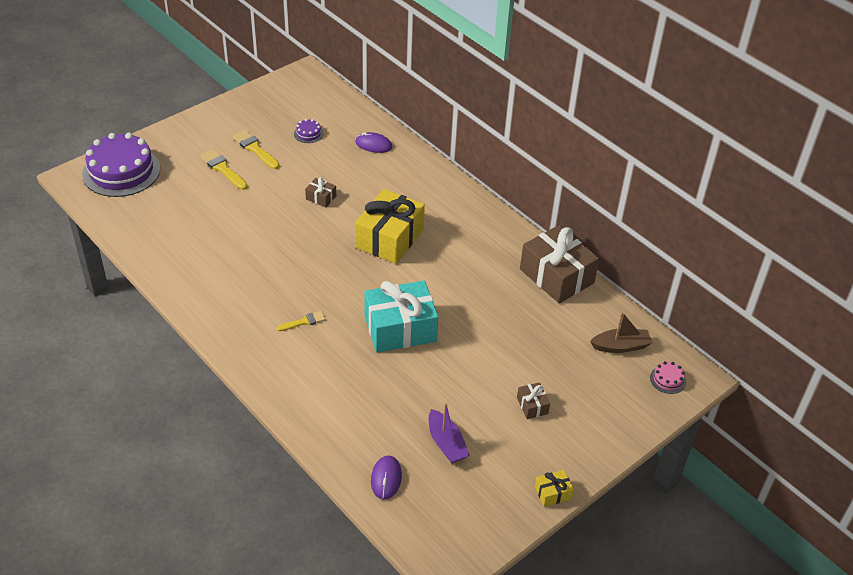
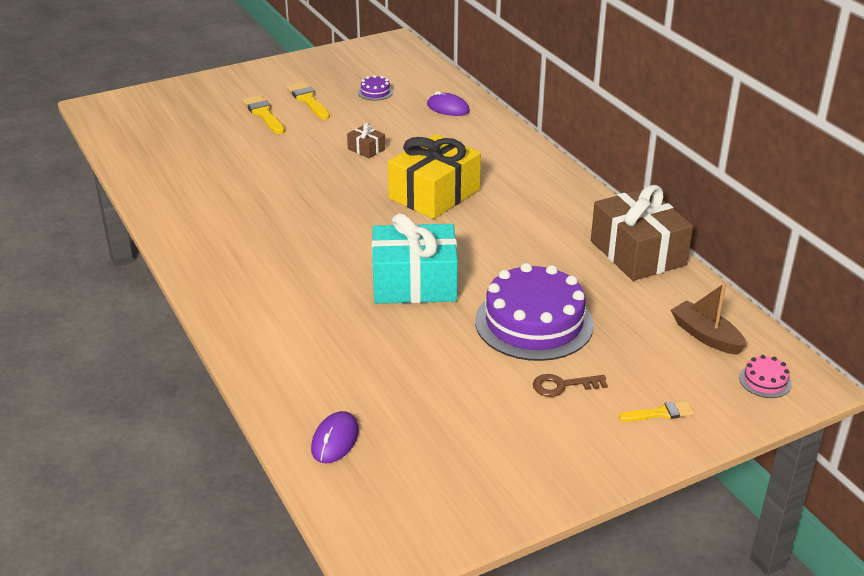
camera: 15 degrees right, 10 degrees down
purple cake [82,133,160,197] -> purple cake moved to [475,263,594,361]
yellow brush [276,311,326,331] -> yellow brush moved to [619,401,694,421]
purple boat [429,403,470,463] -> none
brown gift [517,382,550,419] -> brown key [533,374,608,397]
yellow gift [535,470,574,507] -> none
brown boat [590,312,652,353] -> brown boat turned 135 degrees counterclockwise [671,282,747,355]

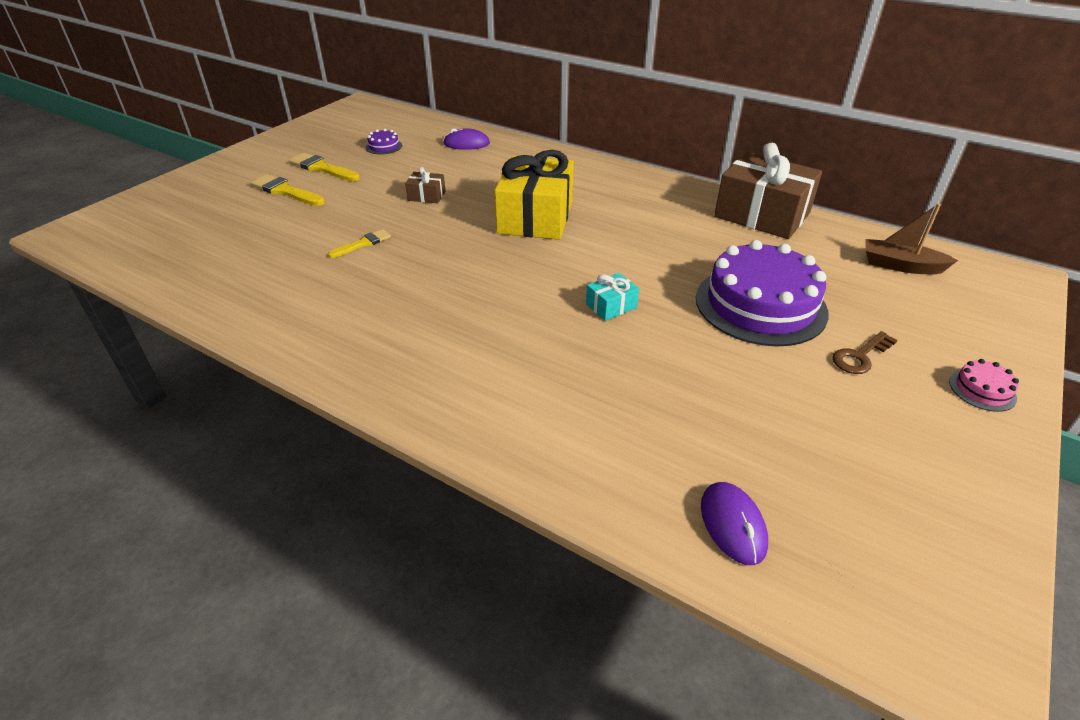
camera: 30 degrees left, 5 degrees up
turquoise gift [372,213,458,304] -> turquoise gift [586,273,639,321], size x0.43
yellow brush [619,401,694,421] -> yellow brush moved to [328,229,391,258]
pink cake [739,355,792,398] -> pink cake moved to [949,359,1019,412]

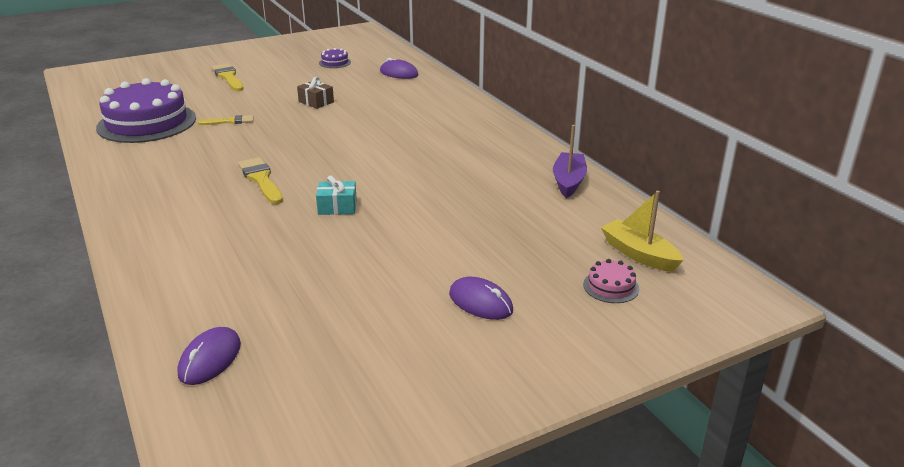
camera: 30 degrees right, 10 degrees down
yellow brush [289,153,360,181] -> yellow brush moved to [238,157,283,204]
yellow gift [494,150,574,240] -> none
purple cake [696,240,829,346] -> purple cake moved to [96,78,196,143]
brown gift [714,143,822,239] -> purple boat [553,125,587,198]
brown key [832,331,897,374] -> purple mouse [449,277,513,320]
brown boat [866,203,958,274] -> yellow boat [601,191,684,272]
pink cake [949,359,1019,412] -> pink cake moved to [583,259,639,303]

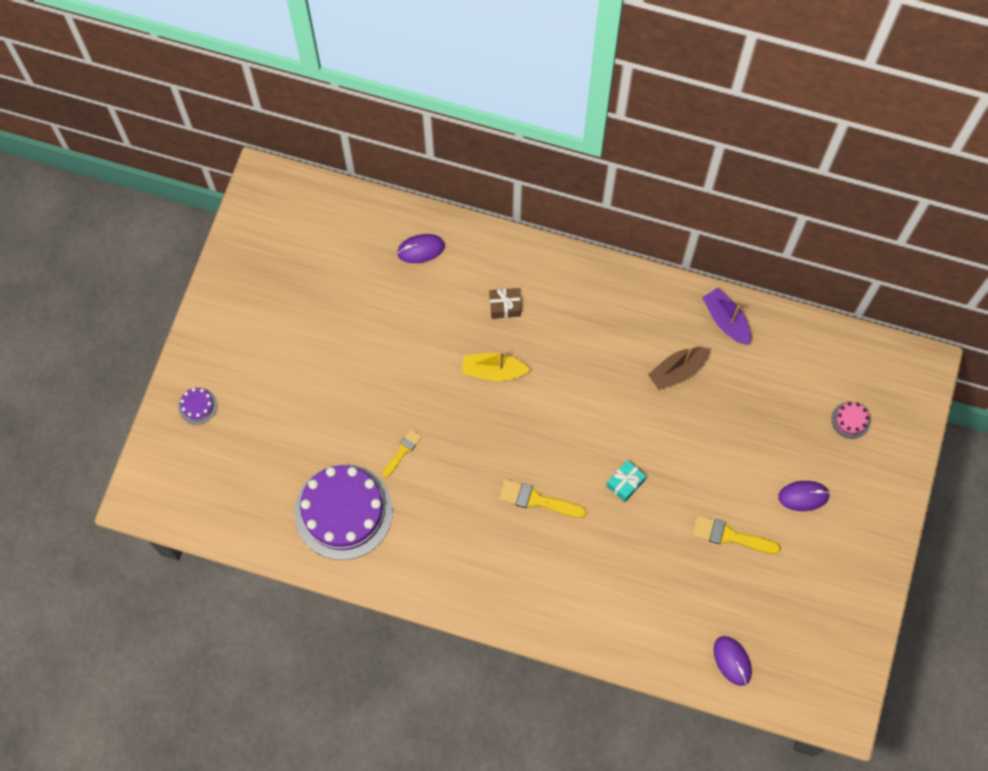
camera: 45 degrees left, 40 degrees up
yellow brush [211,63,244,91] -> yellow brush moved to [692,515,781,554]
brown gift [297,77,334,109] -> brown gift moved to [490,288,521,319]
purple cake [319,48,351,68] -> purple cake moved to [178,388,217,425]
yellow boat [601,191,684,272] -> yellow boat moved to [462,351,530,381]
none -> brown boat [648,347,709,390]

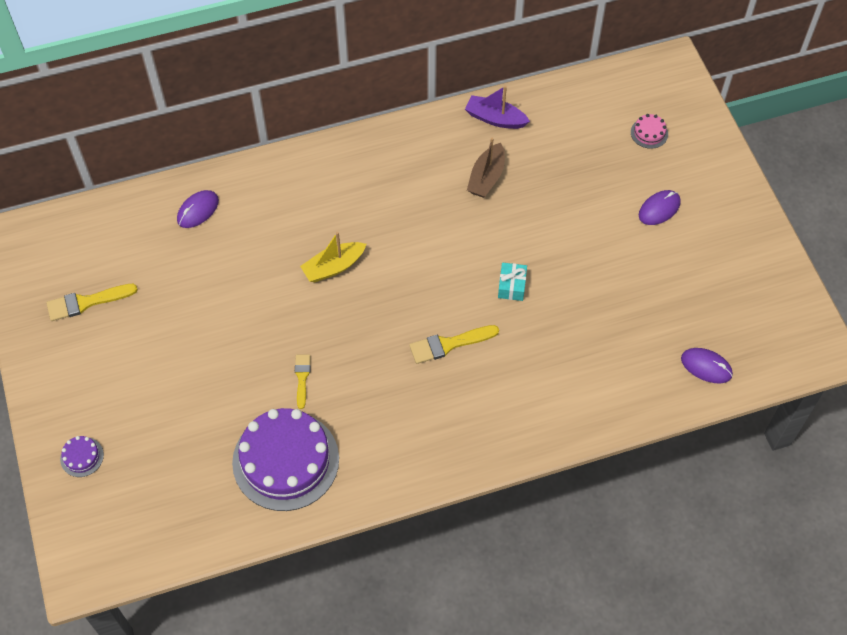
camera: 35 degrees left, 10 degrees down
brown gift [490,288,521,319] -> none
yellow brush [692,515,781,554] -> yellow brush moved to [47,284,138,321]

